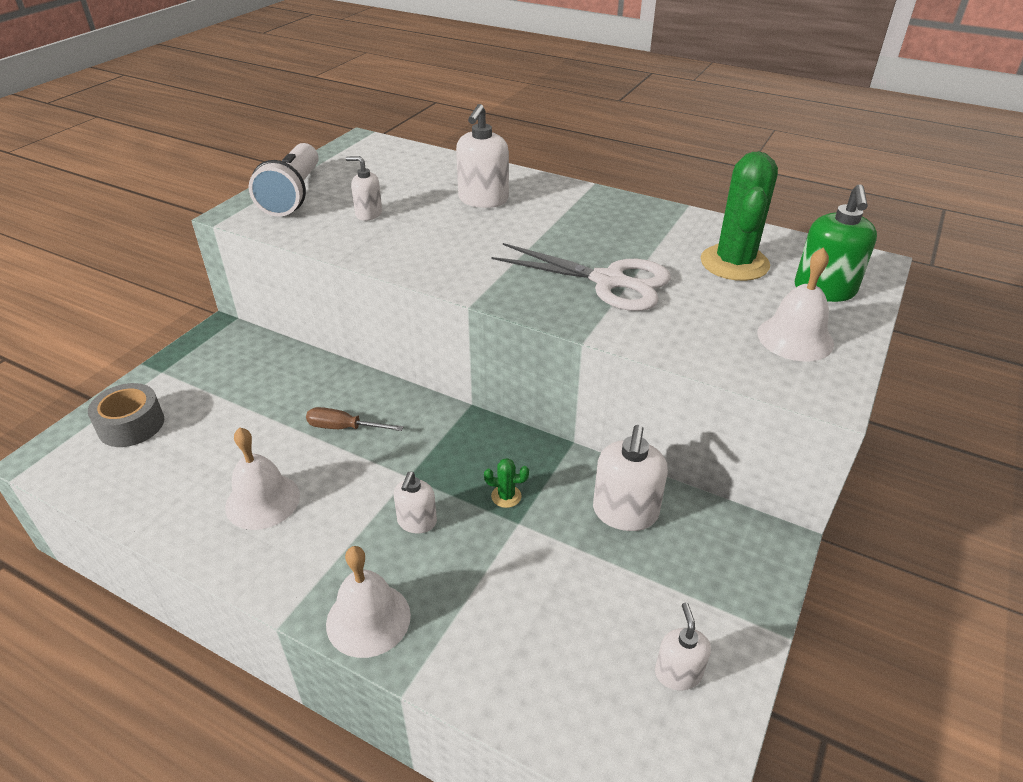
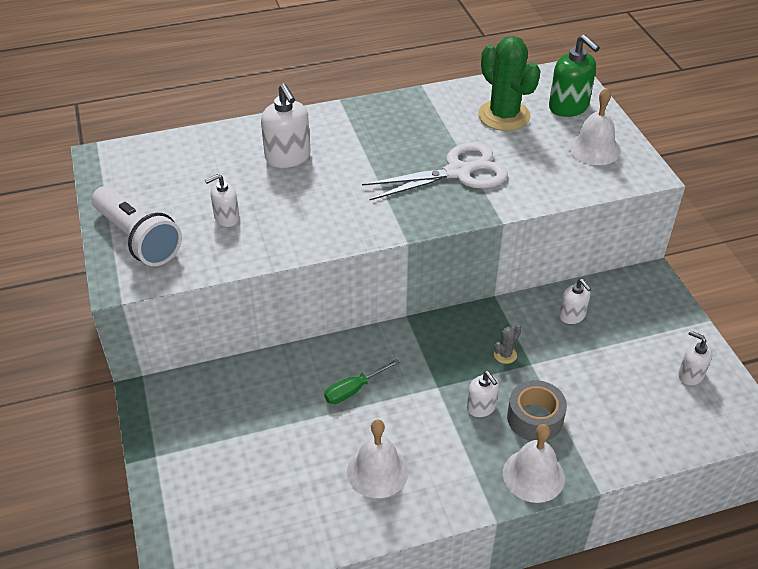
camera: 45 degrees left, 5 degrees up
grey tape [88,383,164,447] -> grey tape moved to [507,380,567,441]
brown screwdriver [306,407,404,431] -> green screwdriver [324,359,400,404]
green cactus [484,458,529,508] -> grey cactus [494,325,522,364]
white soap dispenser [593,425,668,531] -> white soap dispenser [559,279,591,324], size x0.60

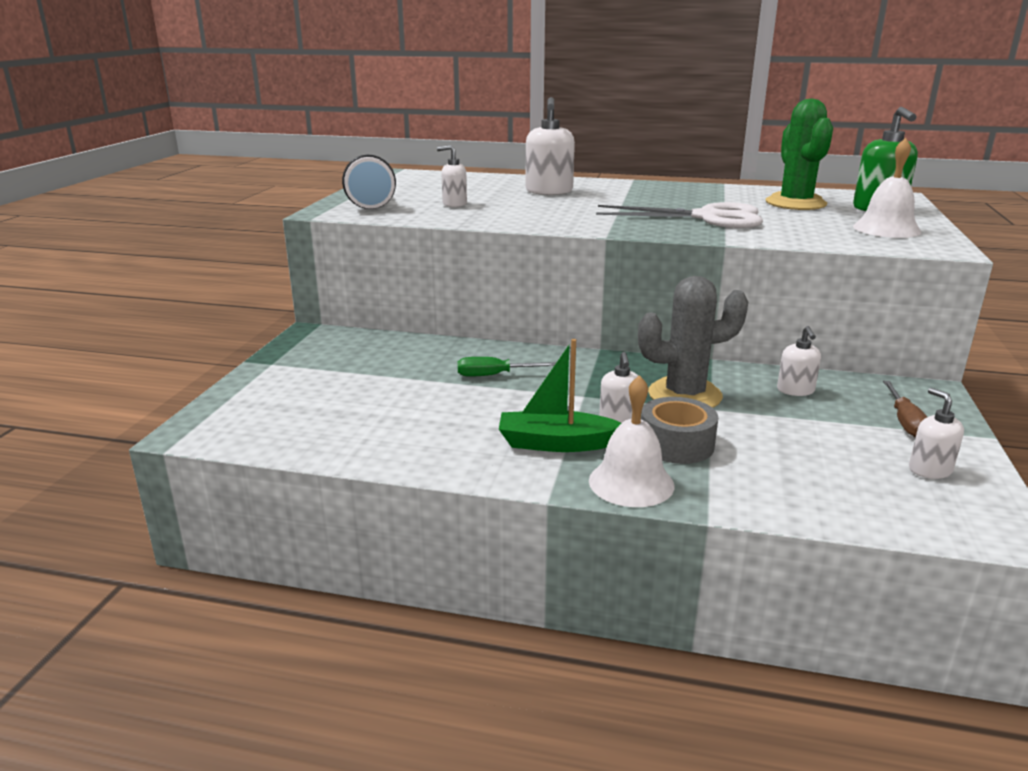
camera: 30 degrees right, 20 degrees down
white bell [347,420,409,498] -> none
grey cactus [494,325,522,364] -> grey cactus [638,276,748,408], size x2.50
none -> green boat [499,339,621,452]
none -> brown screwdriver [883,381,927,438]

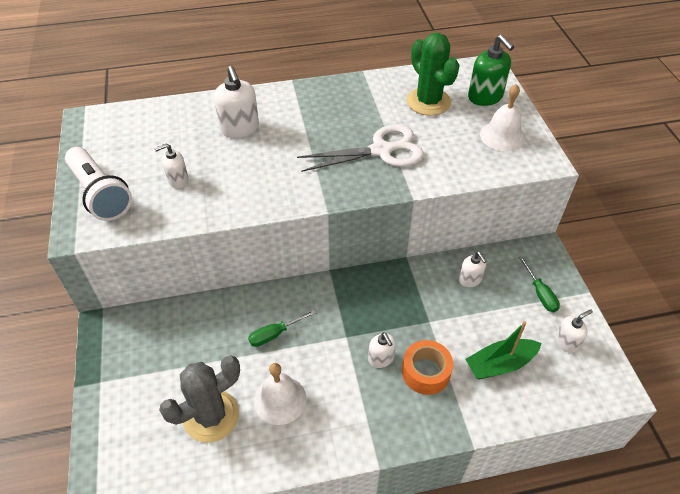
camera: 25 degrees left, 25 degrees up
green boat [499,339,621,452] -> green boat moved to [465,321,542,380]
white bell [589,375,674,507] -> white bell moved to [254,363,306,425]
grey cactus [638,276,748,408] -> grey cactus moved to [159,356,240,443]
grey tape [641,397,718,464] -> orange tape [402,340,453,395]
brown screwdriver [883,381,927,438] -> green screwdriver [519,256,560,312]
white soap dispenser [909,388,964,479] -> white soap dispenser turned 105 degrees clockwise [555,309,593,353]

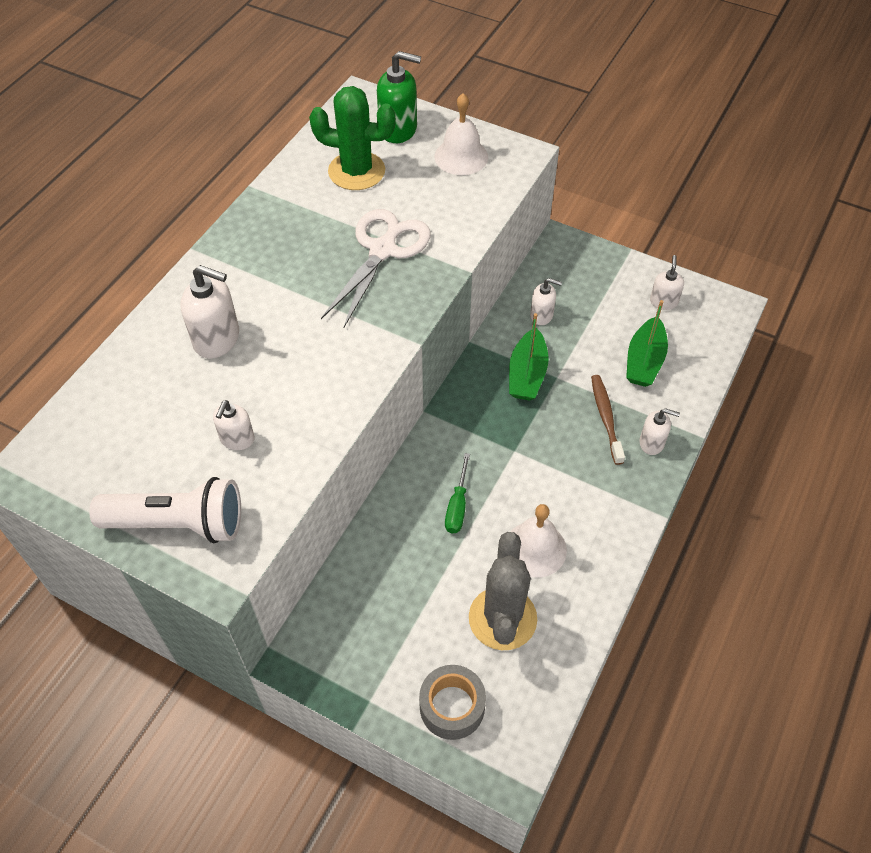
camera: 50 degrees left, 5 degrees up
white soap dispenser [368,332,396,368] -> white soap dispenser moved to [639,408,680,455]
orange tape [402,340,453,395] -> brown toothbrush [591,375,625,465]
green screwdriver [519,256,560,312] -> none
none -> grey tape [419,665,486,740]
none -> green boat [509,313,549,400]

